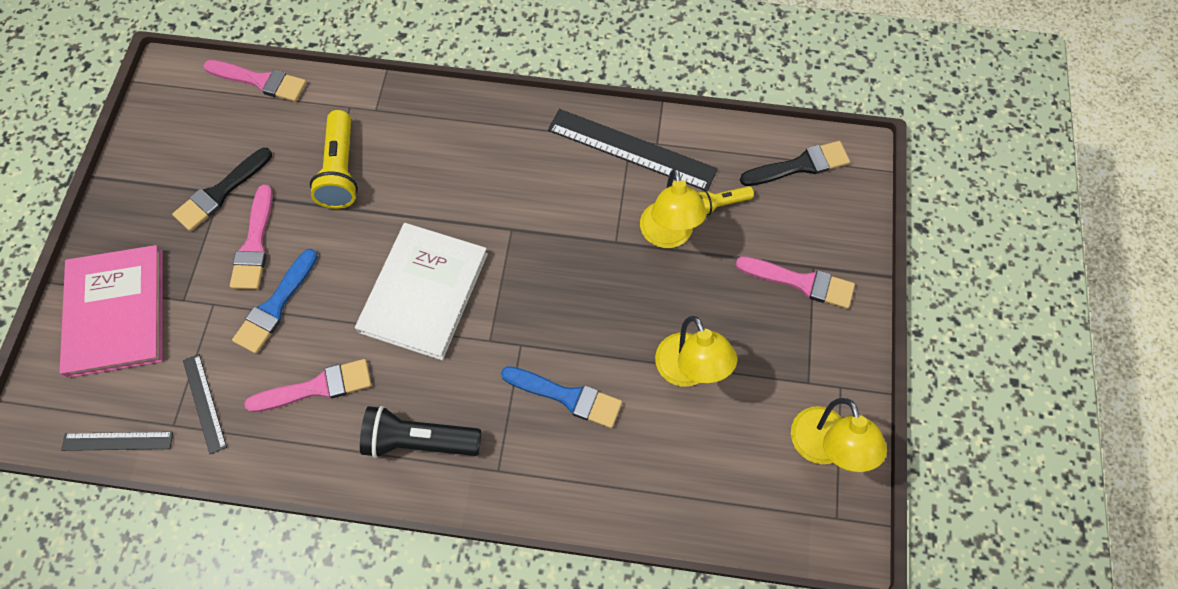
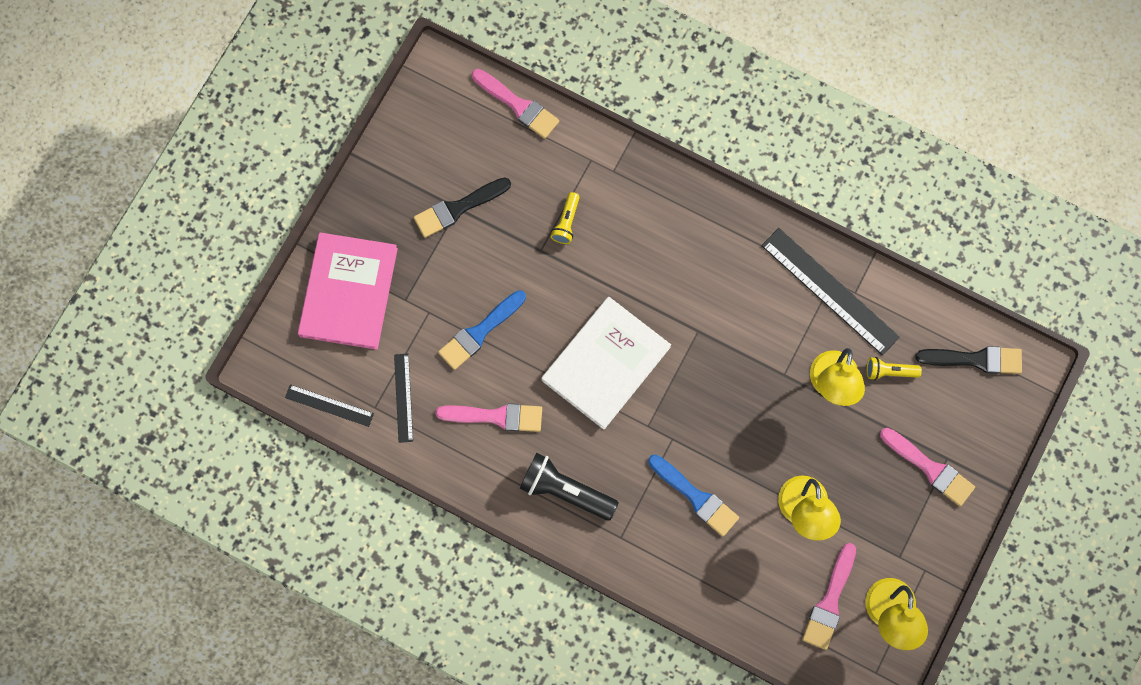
camera: 20 degrees right, 10 degrees up
pink brush [230,185,273,290] -> pink brush moved to [802,543,856,650]
yellow flashlight [310,110,358,209] -> yellow flashlight [551,192,580,244], size x0.55

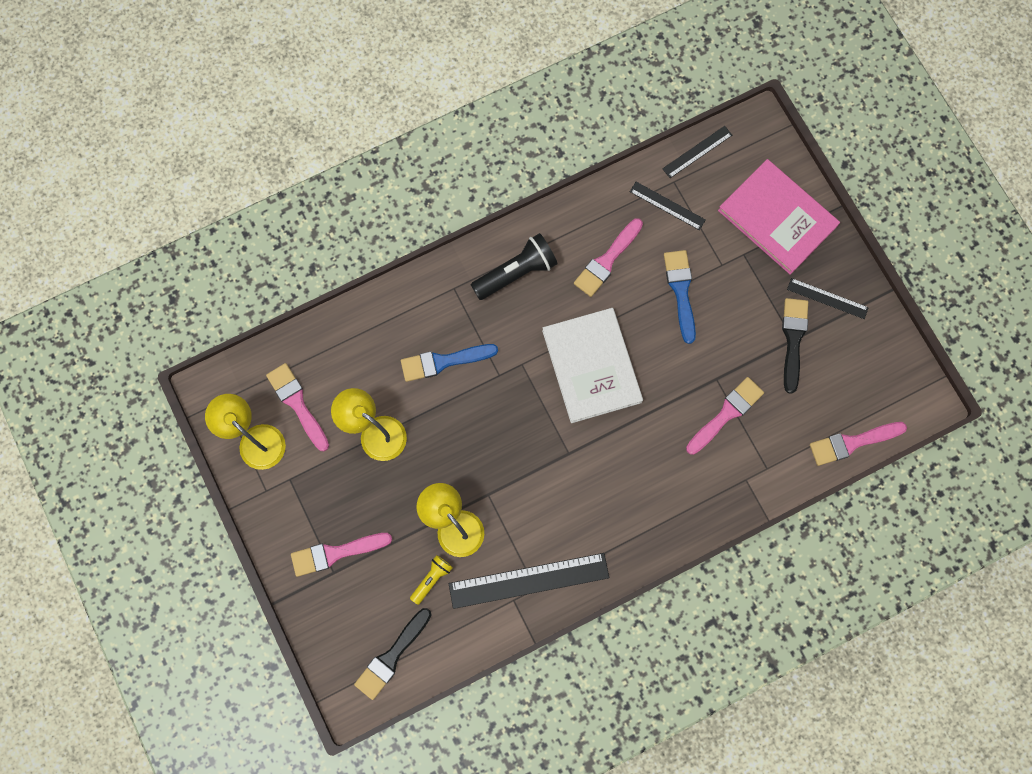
camera: 125 degrees right, 0 degrees up
yellow flashlight [551,192,580,244] -> pink brush [686,377,764,455]
none -> black ruler [787,278,869,319]

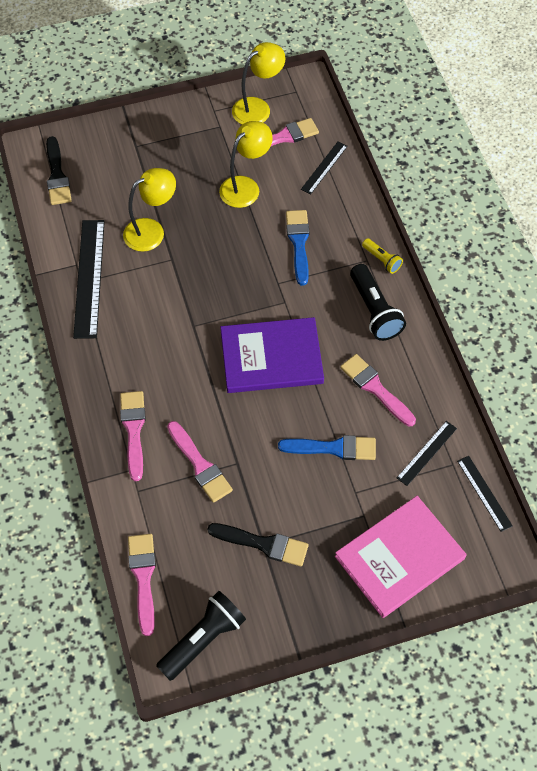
camera: 100 degrees right, 15 degrees down
pink brush [291,533,392,577] -> pink brush moved to [120,391,146,481]
black brush [354,608,431,700] -> black brush turned 150 degrees counterclockwise [46,136,72,205]
yellow flashlight [410,555,453,605] -> yellow flashlight moved to [362,238,403,274]
white book [542,308,643,423] -> purple book [221,317,324,393]
black ruler [787,278,869,319] -> black ruler moved to [301,141,348,194]
none -> black flashlight [156,591,246,681]

